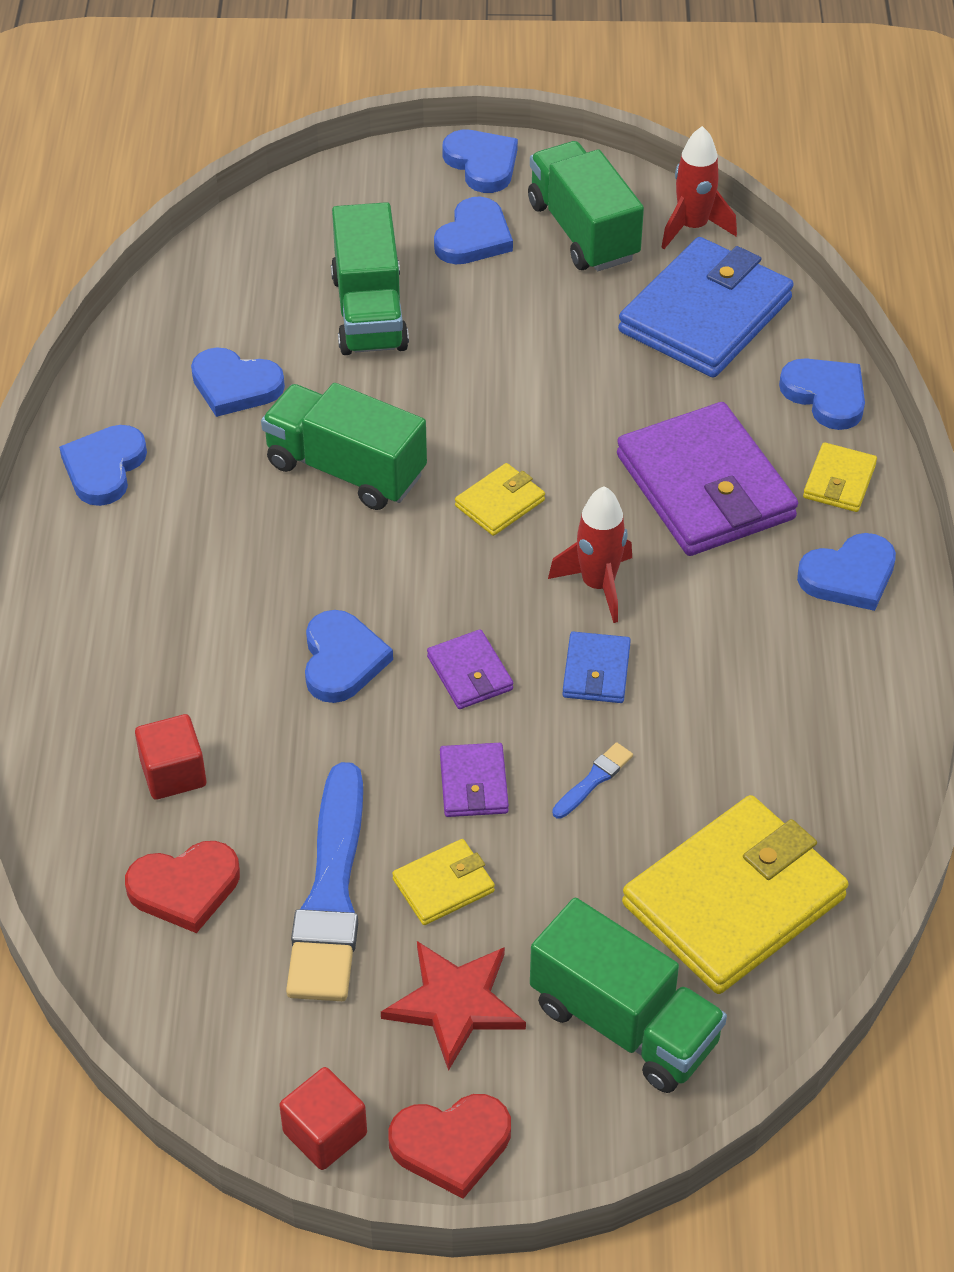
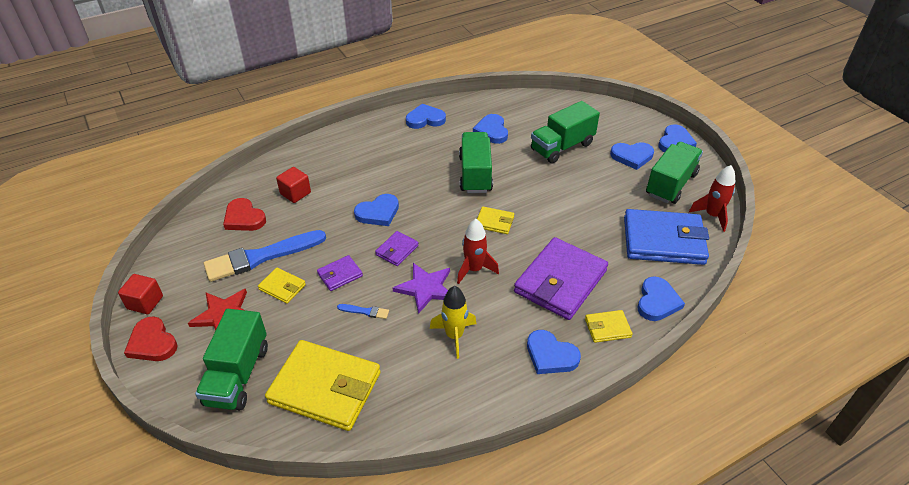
camera: 60 degrees right, 5 degrees down
blue wallet [562,631,631,703] -> purple star [393,263,450,314]
none -> yellow rocket [430,286,477,359]

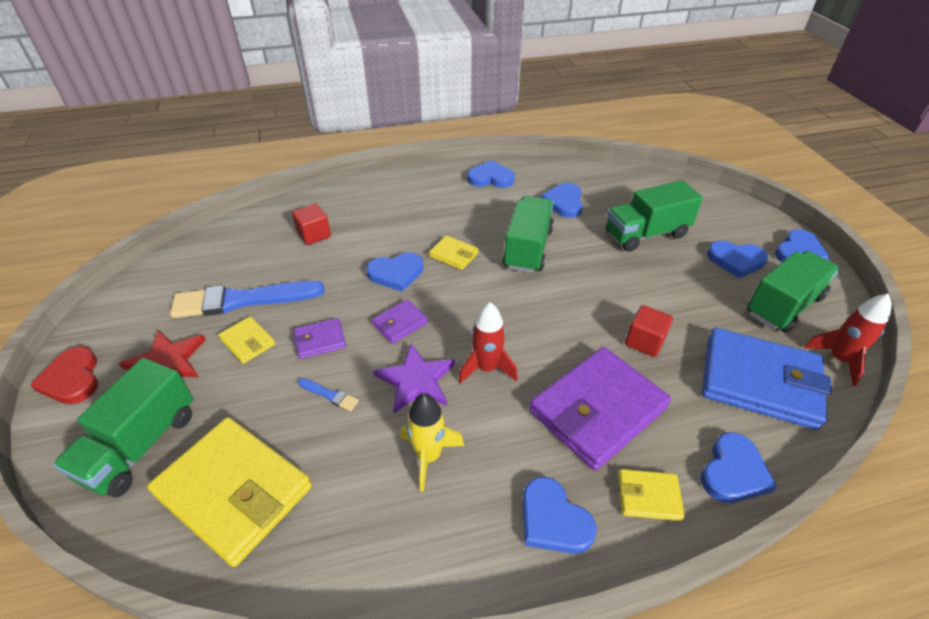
camera: 15 degrees right, 0 degrees up
red cube [118,274,163,314] -> red cube moved to [625,305,673,357]
red heart [223,198,266,231] -> none
yellow wallet [477,206,514,234] -> yellow wallet moved to [429,236,479,270]

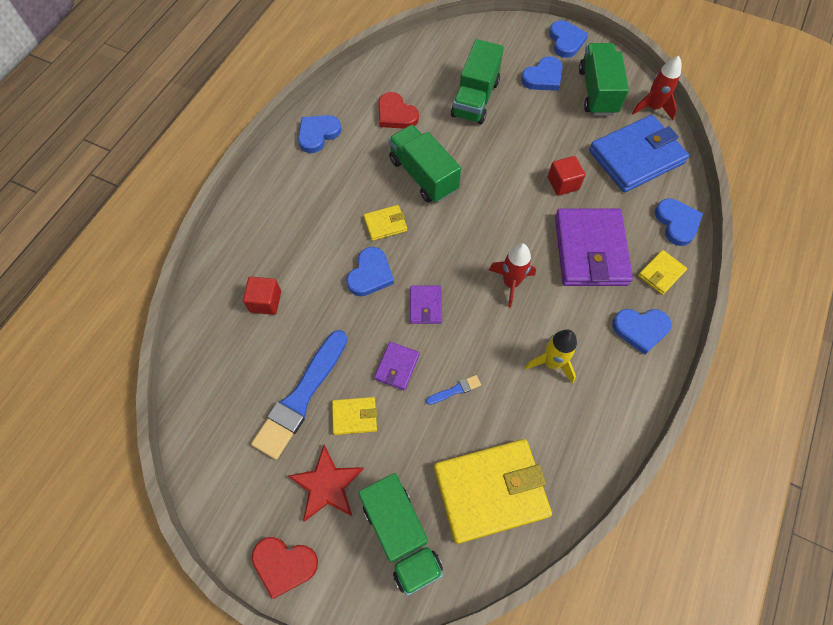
camera: 50 degrees left, 20 degrees up
purple star [373,343,455,413] -> none
blue heart [541,183,583,218] -> red heart [378,92,419,129]

